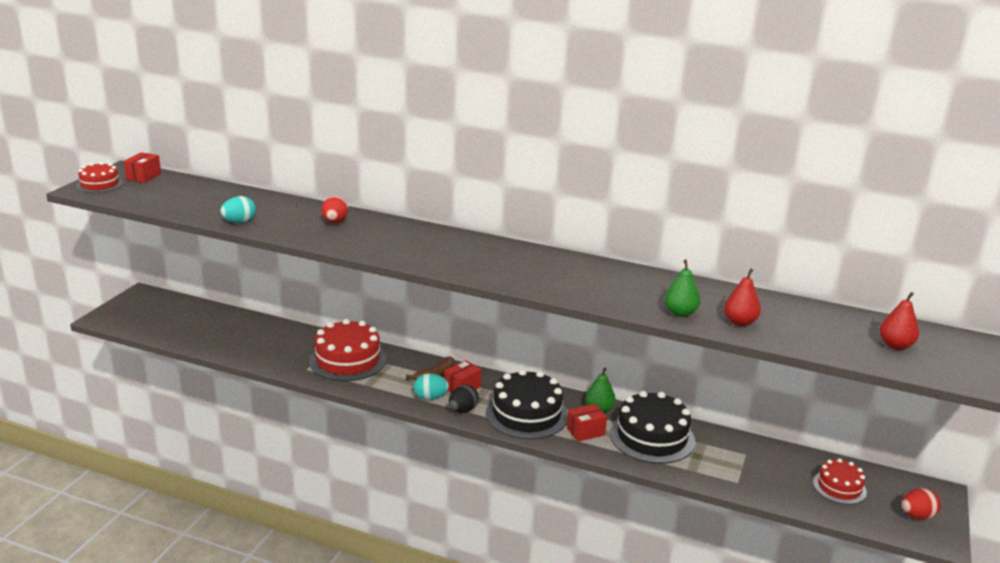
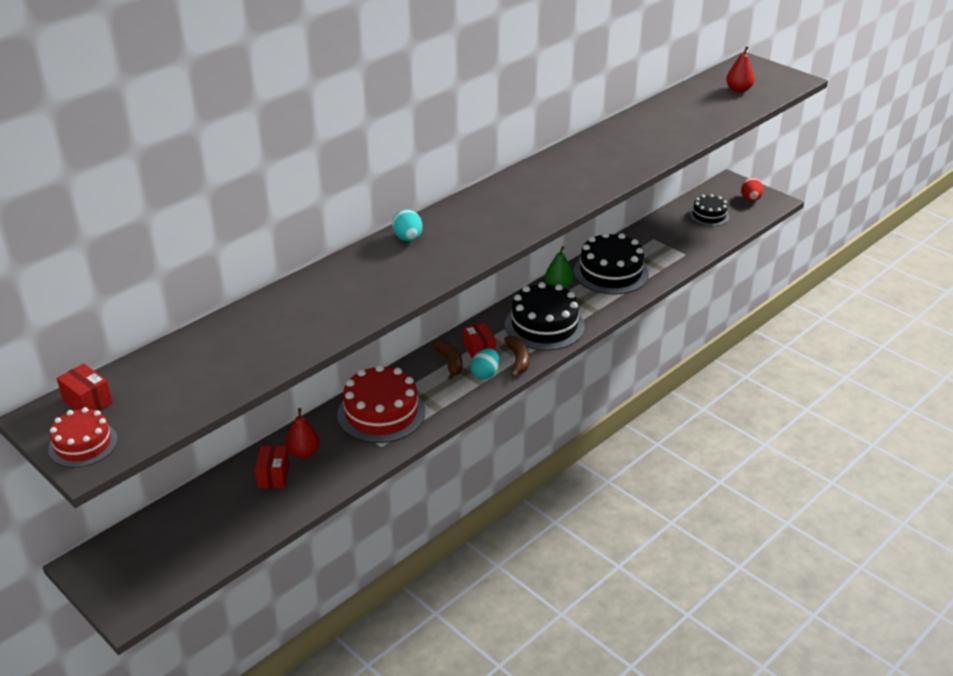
camera: 65 degrees left, 10 degrees up
turquoise egg [220,196,256,223] -> turquoise egg moved to [392,210,423,241]
red egg [322,196,348,223] -> none
black egg [449,385,479,413] -> brown banana [504,336,530,377]
red box [567,404,607,442] -> red box moved to [255,446,289,488]
green pear [665,260,700,317] -> none
red pear [724,268,761,326] -> red pear moved to [286,408,320,459]
red cake [813,458,867,504] -> black cake [689,194,730,226]

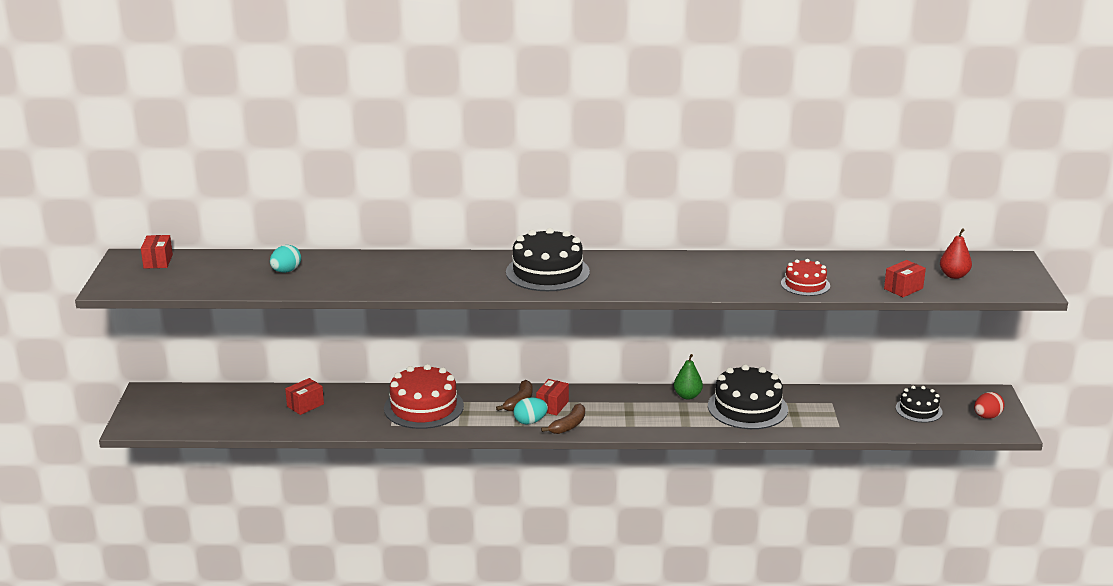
camera: 45 degrees right, 10 degrees down
red cake [48,407,117,468] -> red cake moved to [781,259,830,296]
red pear [286,408,320,459] -> none
turquoise egg [392,210,423,241] -> turquoise egg moved to [270,245,301,273]
black cake [505,282,585,350] -> black cake moved to [506,228,590,291]
none -> red box [884,260,926,297]

